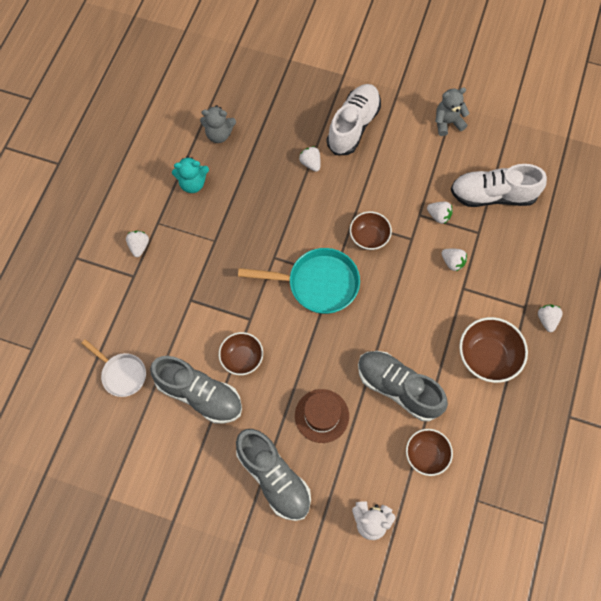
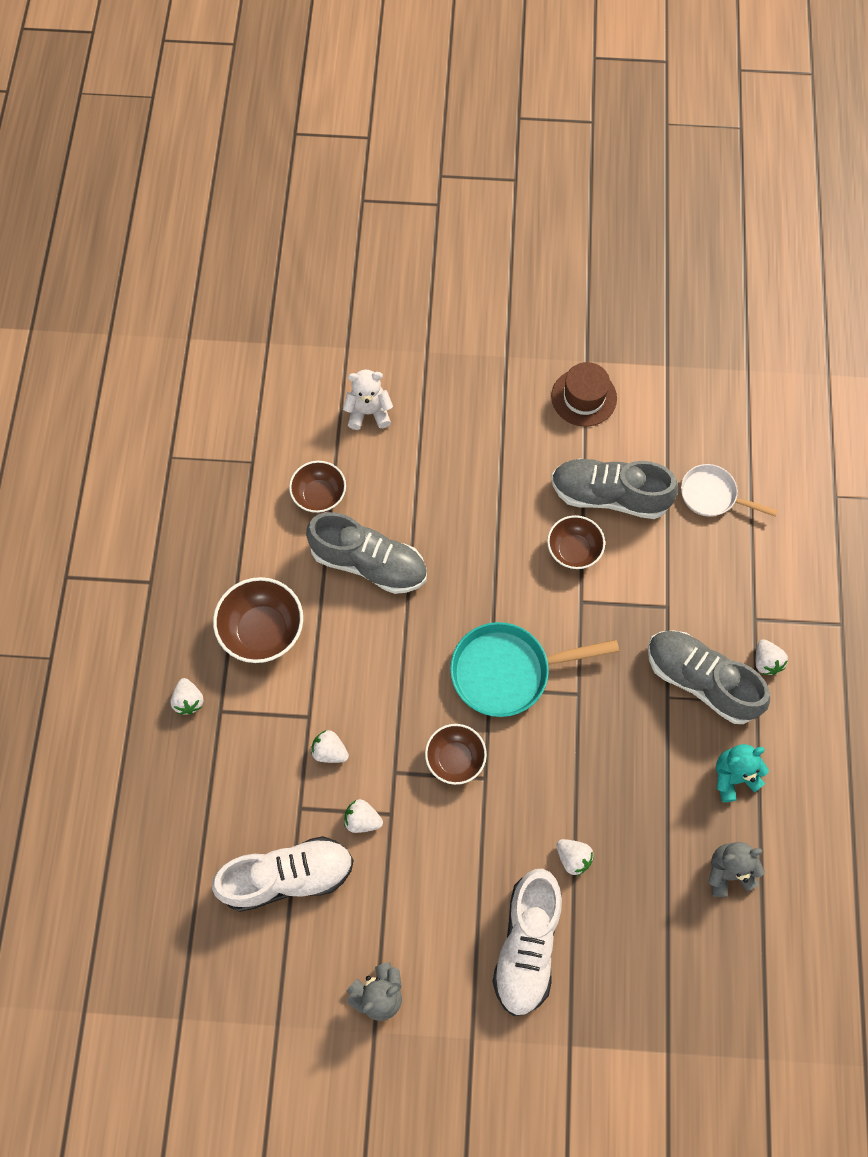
camera: 165 degrees right, 0 degrees up
grey shoe [236,429,311,521] -> grey shoe moved to [648,630,770,724]
brown hat [295,389,349,443] -> brown hat moved to [551,362,617,427]

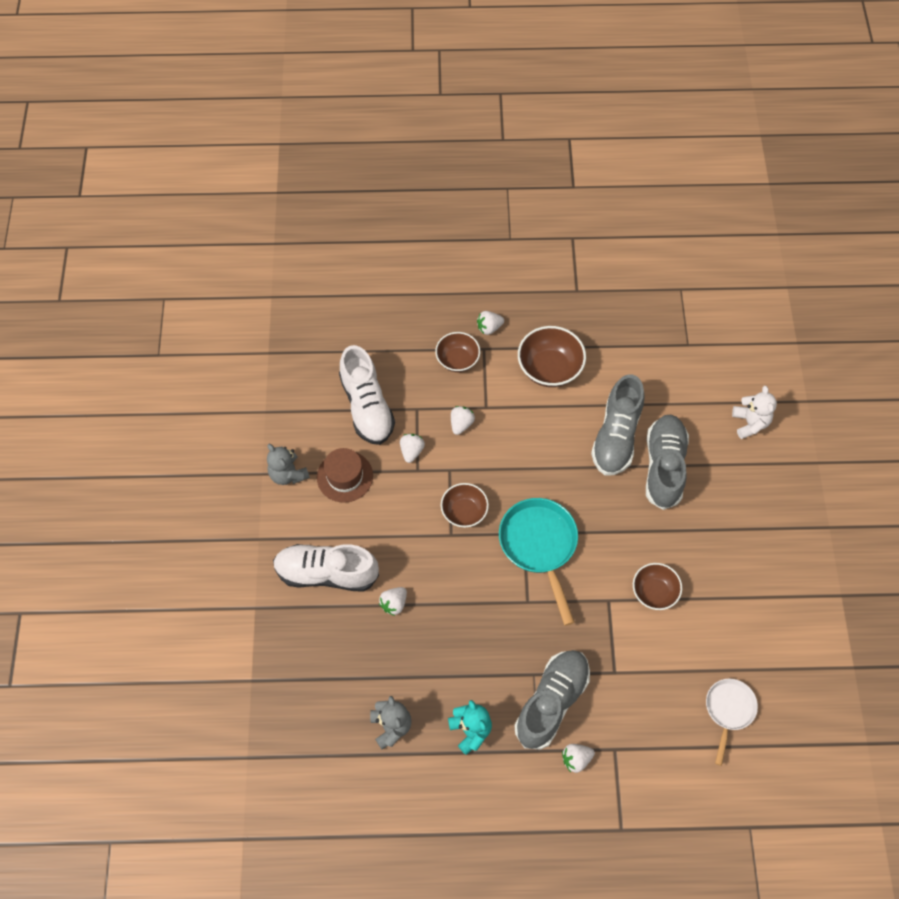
camera: 85 degrees right, 5 degrees down
brown bowl [289,461,346,513] -> brown bowl moved to [435,332,480,372]
brown hat [551,362,617,427] -> brown hat moved to [317,448,373,503]
grey shoe [551,459,678,519] -> grey shoe moved to [646,414,689,510]

